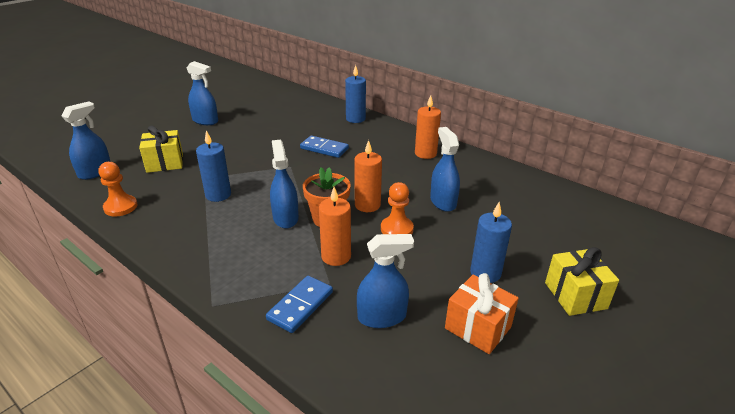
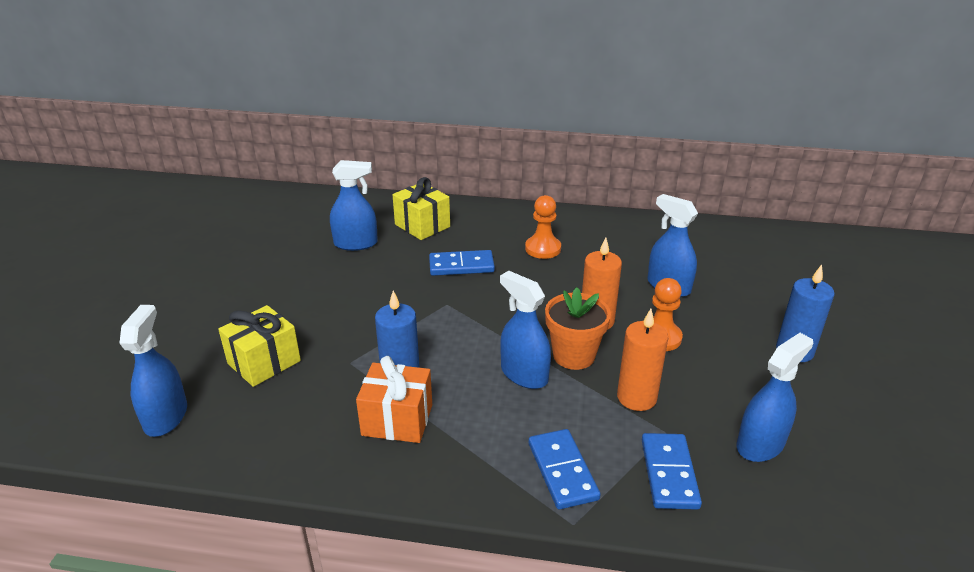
camera: 30 degrees left, 0 degrees up
orange pawn [99,162,137,217] -> orange pawn moved to [525,195,561,259]
blue spray bottle [187,61,218,125] -> blue spray bottle moved to [330,160,378,251]
blue candle [345,65,366,123] -> none
orange candle [415,95,441,159] -> none
orange gift [445,273,519,354] -> orange gift moved to [356,356,432,443]
yellow gift [545,247,619,316] -> yellow gift moved to [393,177,450,240]
none -> blue domino [529,429,601,509]

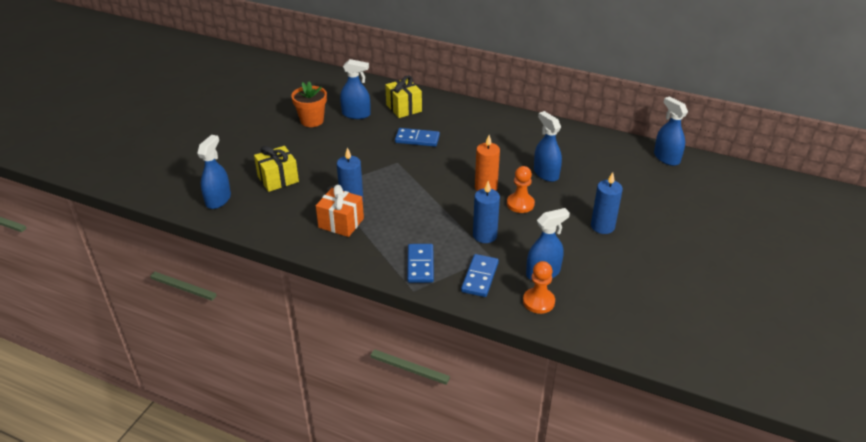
camera: 15 degrees right, 5 degrees up
blue spray bottle [500,271,551,389] -> blue spray bottle moved to [654,96,688,166]
orange pawn [525,195,561,259] -> orange pawn moved to [523,261,555,314]
orange flower pot [545,287,611,370] -> orange flower pot moved to [291,81,327,127]
orange candle [617,309,668,411] -> blue candle [473,181,500,243]

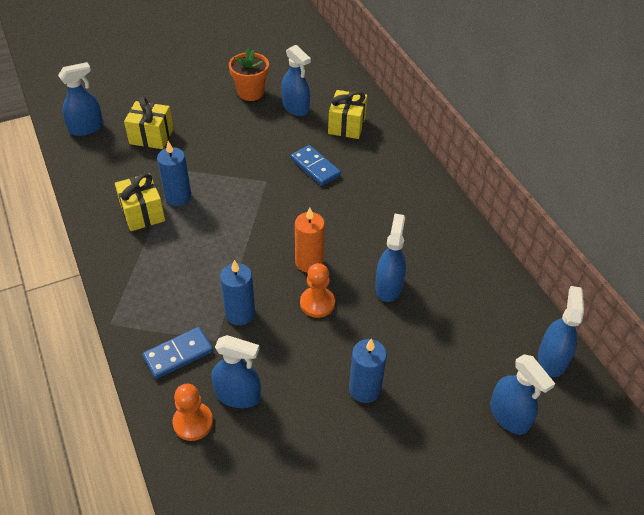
camera: 40 degrees right, 10 degrees up
orange gift [316,185,364,237] -> yellow gift [115,173,165,231]
blue domino [407,244,434,283] -> none
none -> blue spray bottle [490,354,555,435]

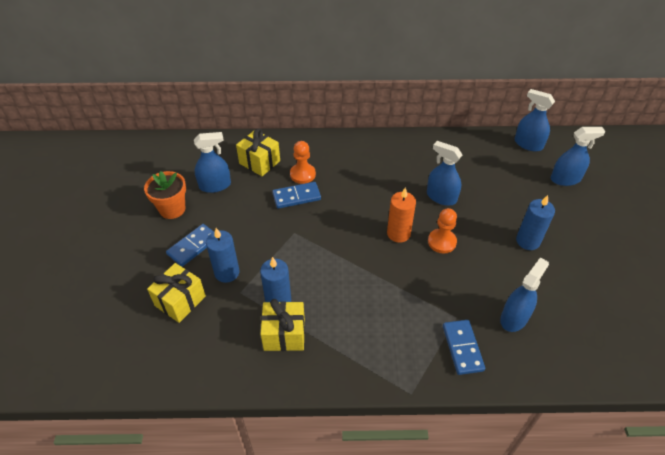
camera: 65 degrees left, 0 degrees up
blue spray bottle [58,62,104,136] -> none
orange pawn [173,384,213,441] -> orange pawn moved to [290,141,316,184]
blue candle [220,260,255,325] -> blue candle moved to [206,228,239,283]
none -> blue domino [166,224,214,267]

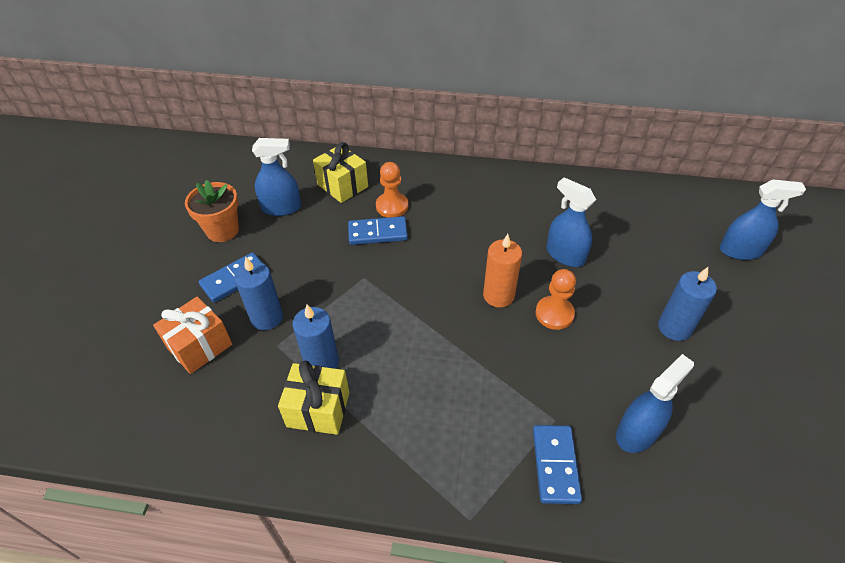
camera: 10 degrees right, 0 degrees up
yellow gift [147,263,206,323] -> orange gift [153,297,232,374]
blue spray bottle [515,89,555,151] -> none

